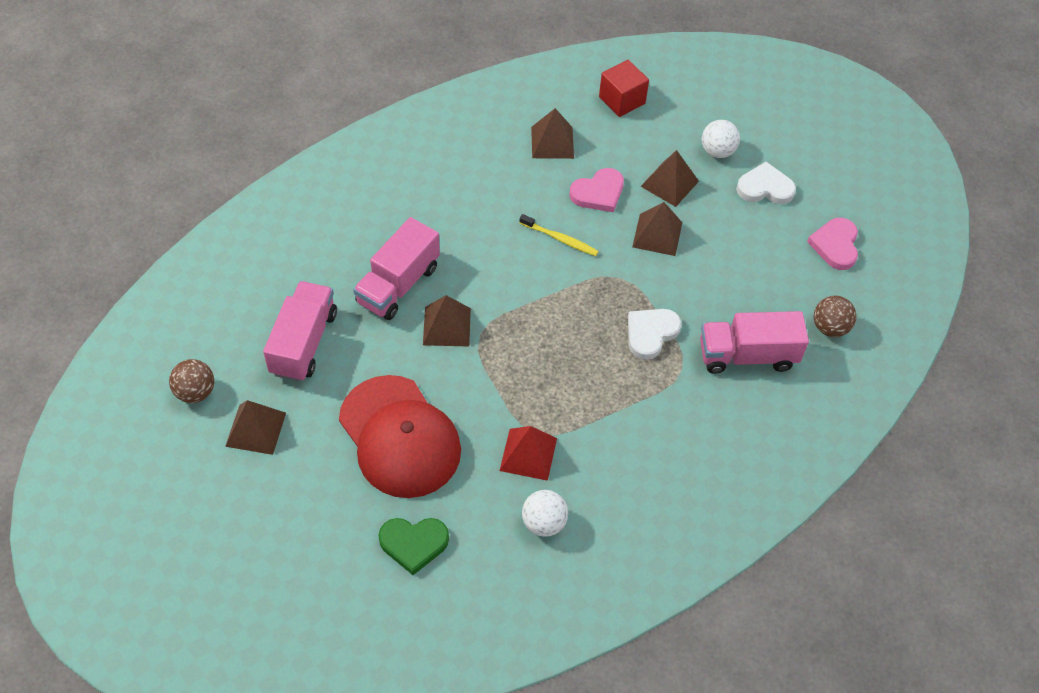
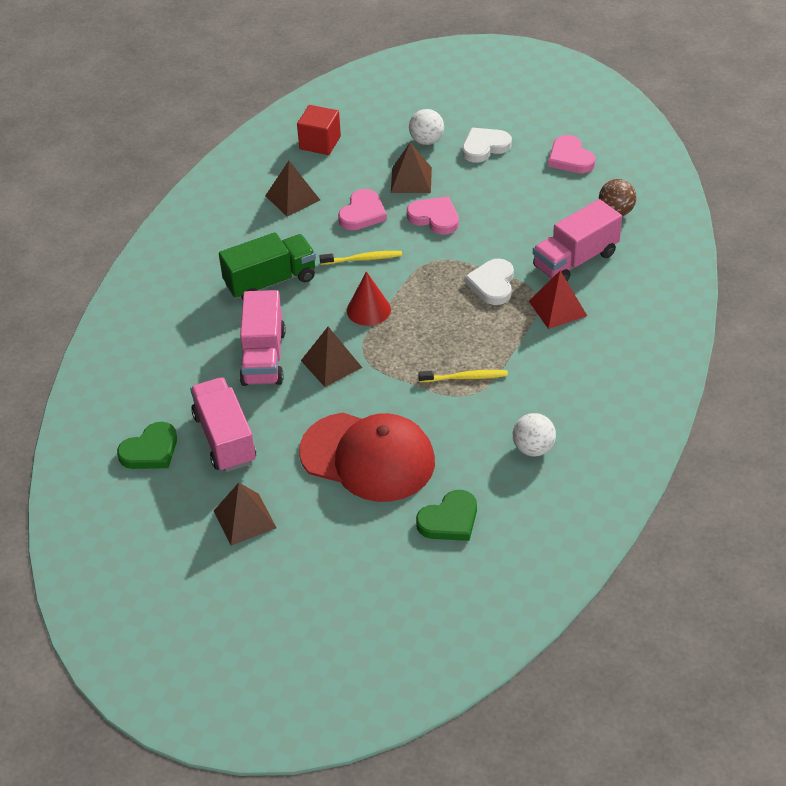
camera: 30 degrees left, 10 degrees down
brown ball [169,359,214,403] -> none
red pyramid [500,426,557,481] -> red pyramid moved to [529,271,587,329]
brown pyramid [632,202,682,256] -> pink heart [407,197,459,235]
none -> green heart [117,422,177,469]
none -> green truck [219,232,316,300]
none -> red cone [347,271,391,326]
none -> yellow toothbrush [418,370,508,382]

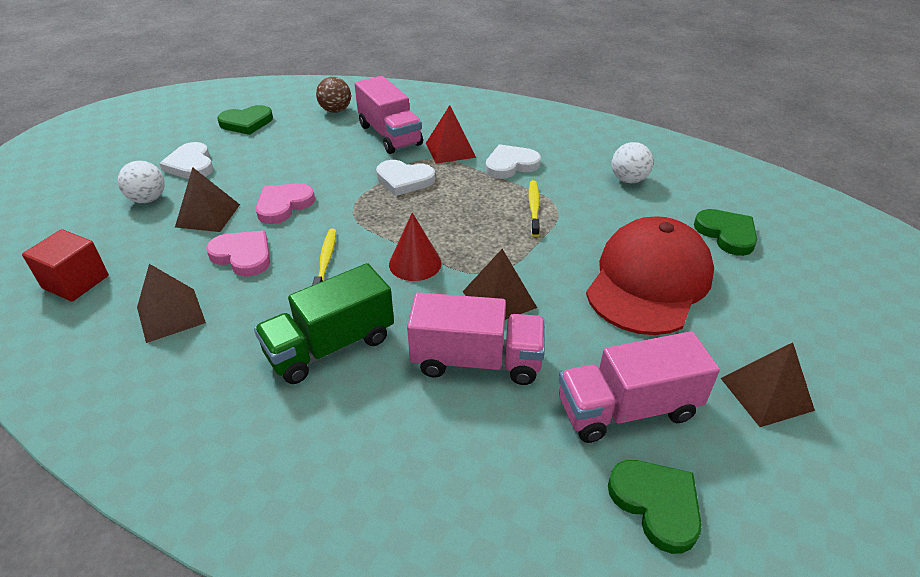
camera: 85 degrees left, 5 degrees down
green truck [219,232,316,300] -> green truck turned 105 degrees counterclockwise [254,263,394,384]
pink heart [548,135,595,173] -> green heart [217,105,273,135]
none -> white heart [485,144,541,179]

